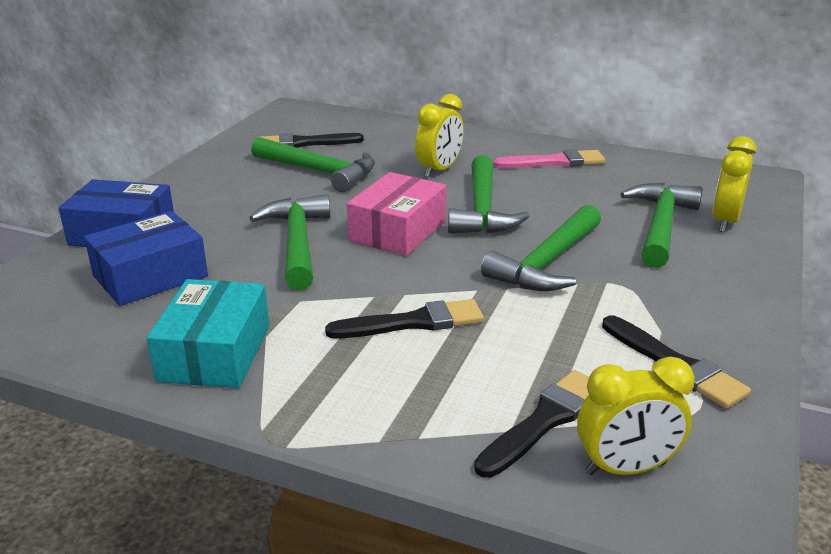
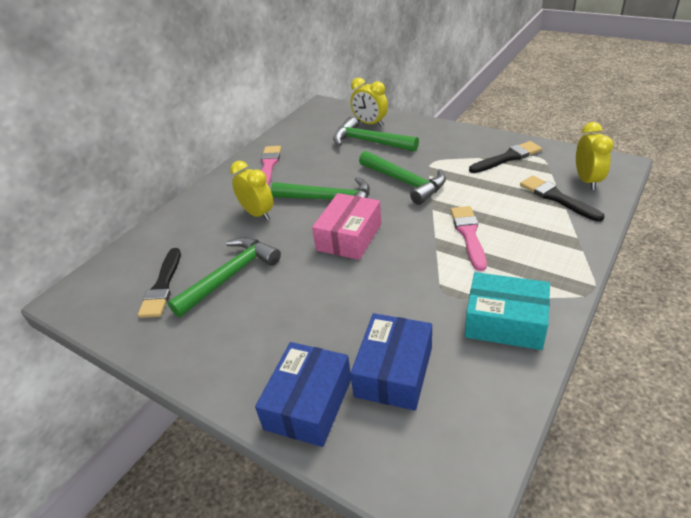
camera: 75 degrees left, 10 degrees up
blue box [84,211,208,306] -> blue box turned 45 degrees clockwise [350,313,432,411]
green hammer [249,194,330,290] -> none
black brush [325,299,484,338] -> pink brush [451,206,487,271]
pink box [347,172,446,256] -> pink box turned 75 degrees clockwise [312,193,381,260]

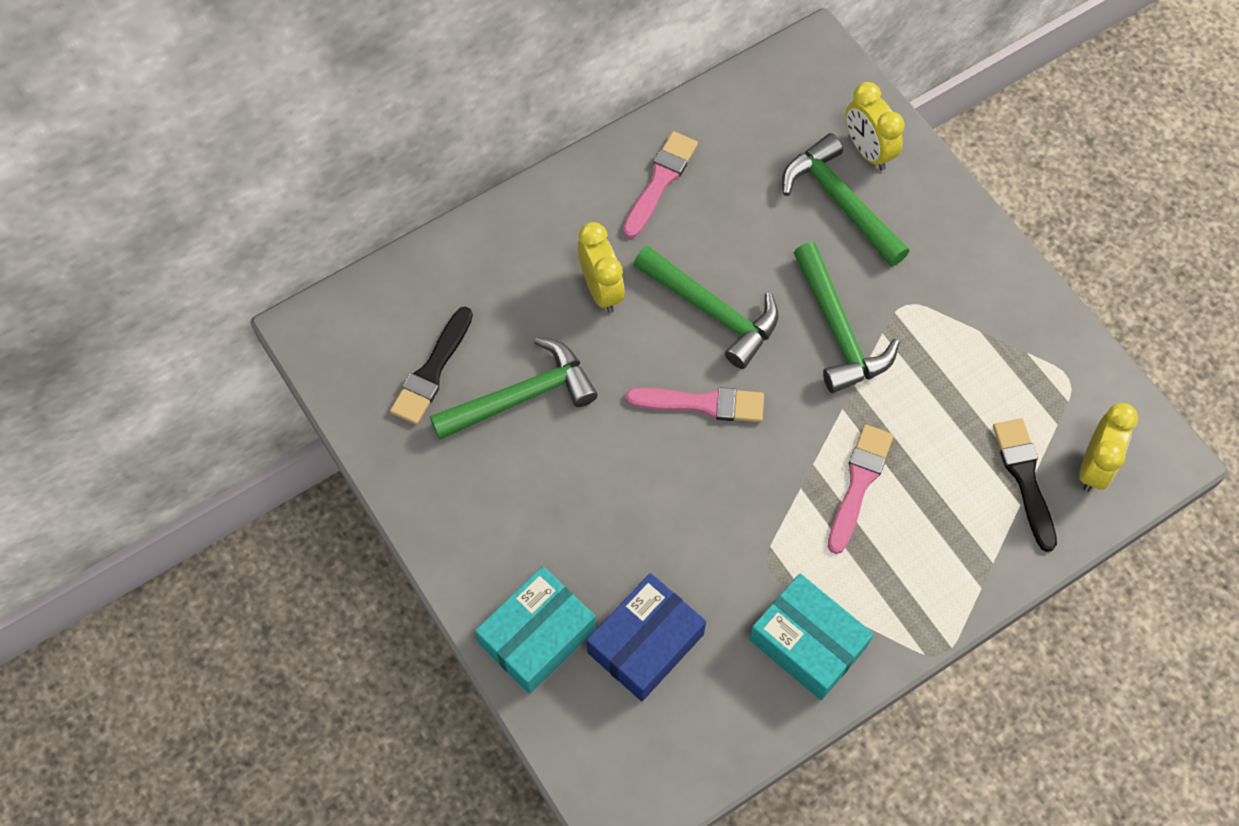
camera: 20 degrees right, 25 degrees up
blue box [255,342,351,447] -> turquoise box [475,566,596,694]
pink box [312,193,381,260] -> pink brush [626,387,764,422]
black brush [469,141,542,173] -> none

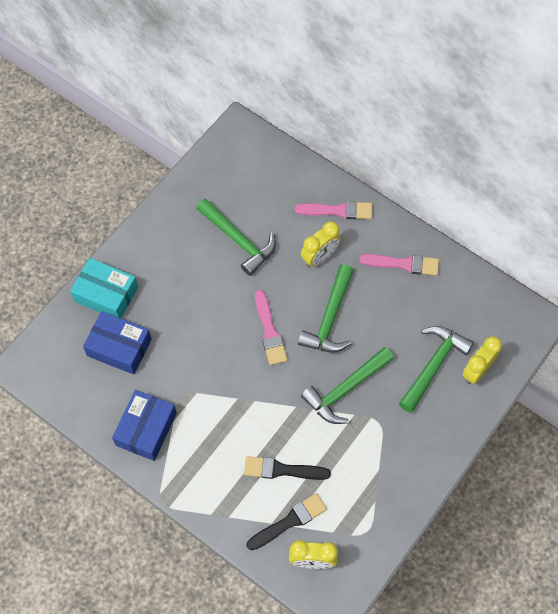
camera: 70 degrees right, 0 degrees up
black brush [390,307,473,424] -> black brush moved to [244,456,331,480]
turquoise box [749,574,874,700] -> blue box [112,390,177,461]
pink brush [828,424,894,554] -> pink brush moved to [295,201,372,219]

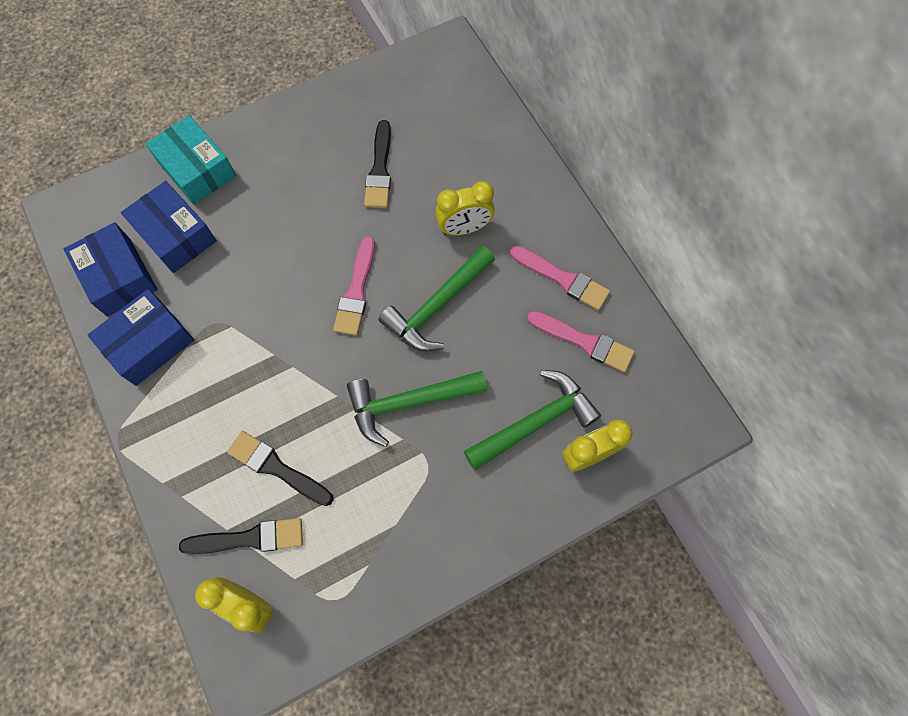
camera: 25 degrees right, 5 degrees up
green hammer [196,199,276,276] -> black brush [364,120,391,208]
pink brush [295,201,372,219] -> pink brush moved to [527,311,635,372]
none -> blue box [63,222,158,317]

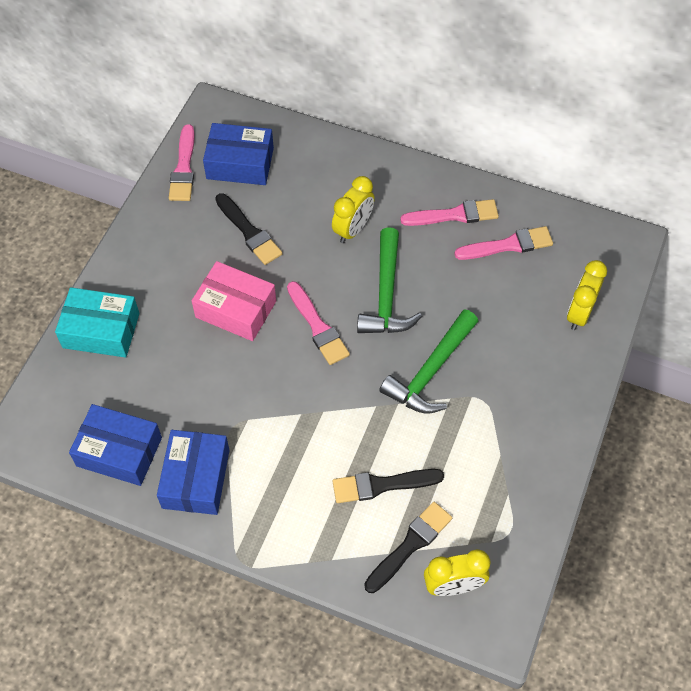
camera: 40 degrees left, 10 degrees down
blue box [121,181,217,273] -> blue box moved to [203,123,274,185]
green hammer [464,370,601,471] -> none
none -> pink brush [169,124,195,201]
none -> pink box [192,261,276,341]

